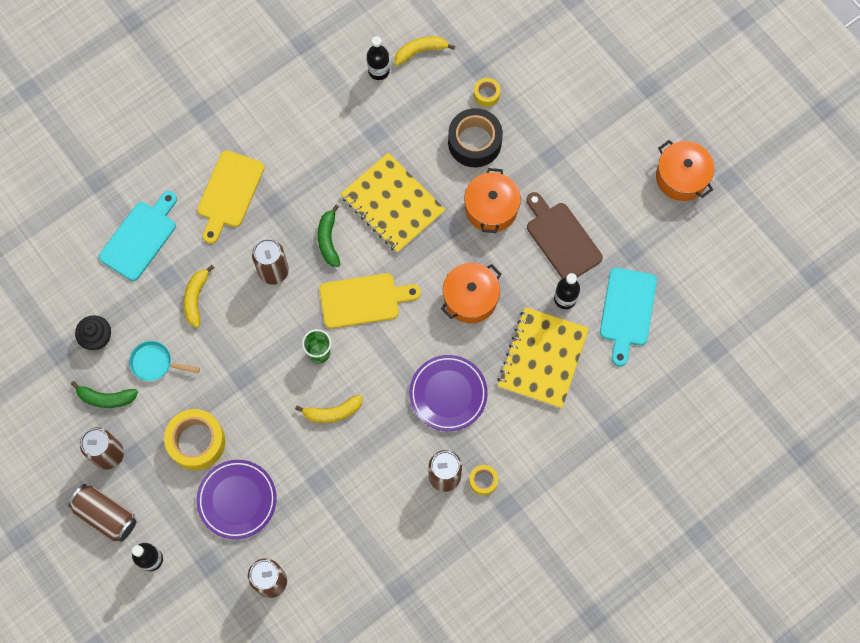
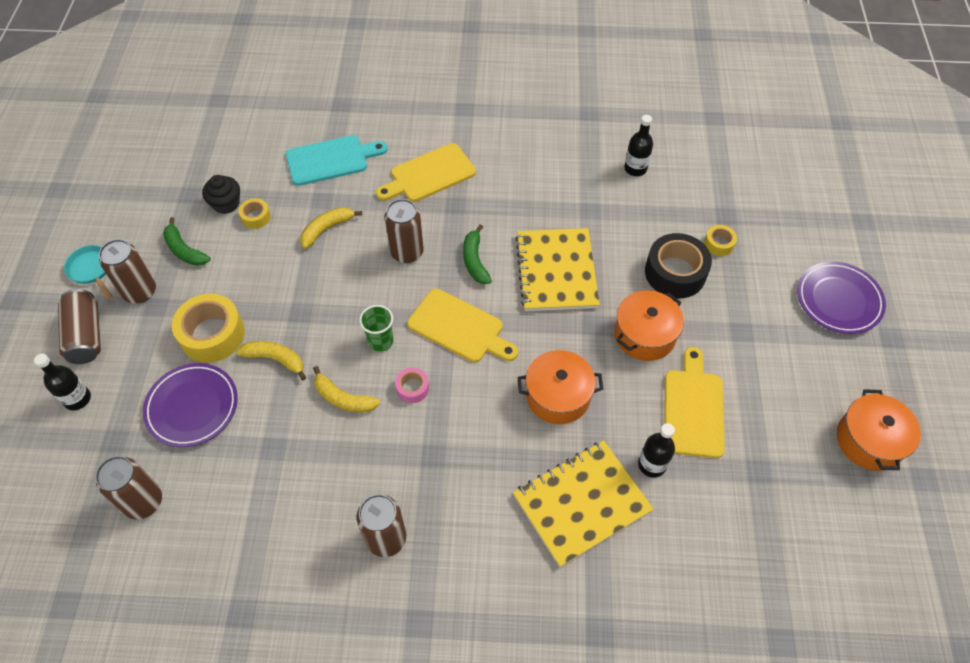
camera: 40 degrees right, 15 degrees down
turquoise pan [129,341,200,381] -> turquoise pan moved to [64,245,113,300]
green banana [318,205,340,267] -> green banana turned 45 degrees counterclockwise [463,224,492,284]
yellow banana [395,36,455,66] -> yellow banana moved to [237,341,306,380]
purple plate [409,355,488,431] -> purple plate moved to [797,261,886,334]
yellow tape [469,465,498,495] -> yellow tape moved to [238,198,271,229]
brown cutting board [526,192,603,279] -> yellow cutting board [664,347,725,458]
turquoise cutting board [600,268,657,366] -> none
none -> pink tape [395,367,429,403]

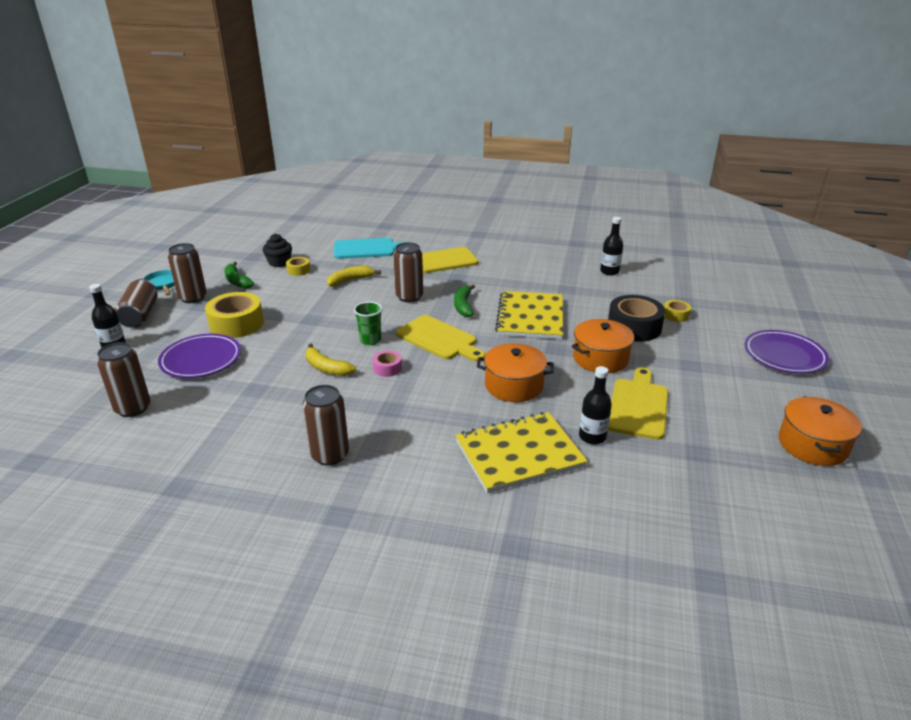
camera: 10 degrees right, 25 degrees down
yellow banana [237,341,306,380] -> none

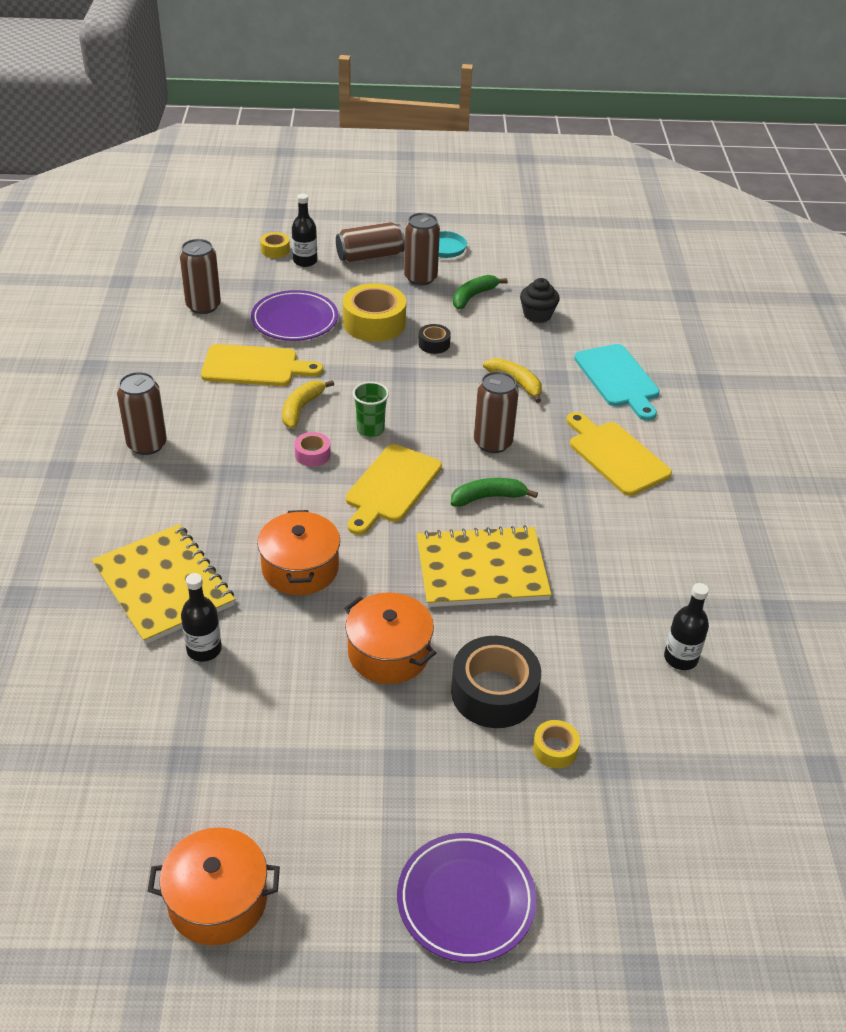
camera: 75 degrees right, 10 degrees up
yellow tape [286,257,310,276] -> yellow tape moved to [260,232,290,258]
yellow cutting board [608,367,668,440] -> yellow cutting board moved to [201,344,323,386]
none -> black tape [418,324,451,354]

